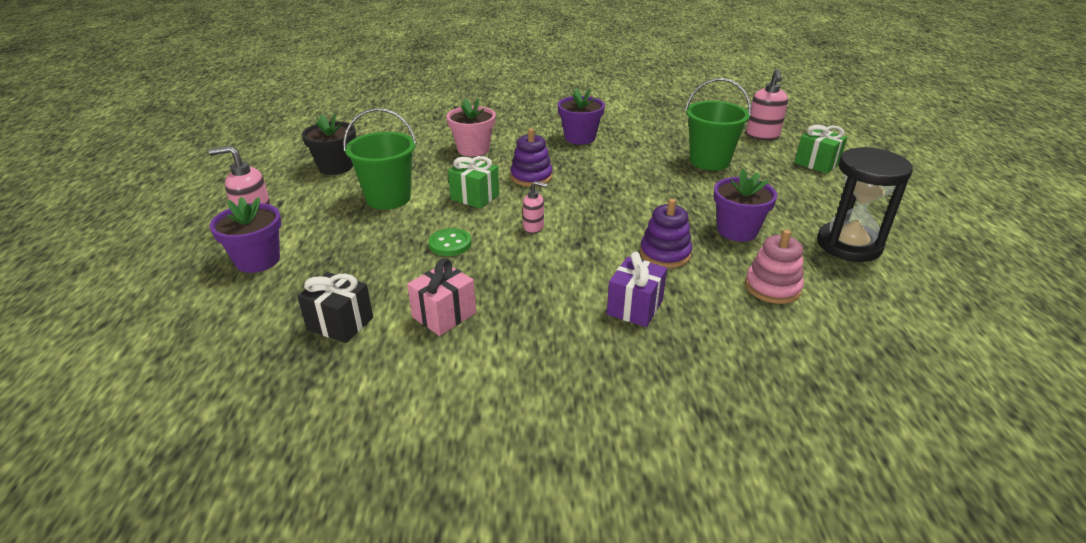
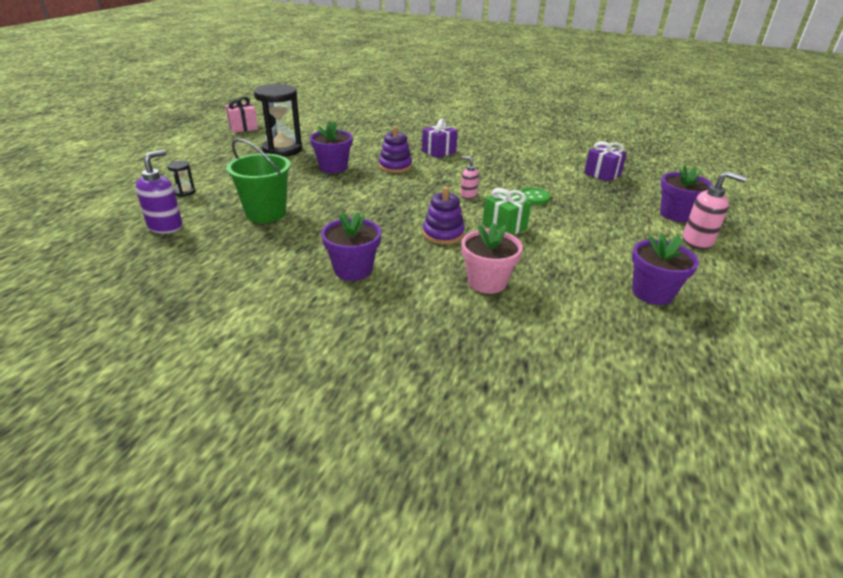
camera: 160 degrees left, 0 degrees up
black gift [297,272,373,343] -> purple gift [584,141,627,182]
black flower pot [302,114,356,175] -> purple flower pot [632,233,699,305]
green bucket [344,108,417,210] -> none
pink gift [407,258,476,336] -> pink gift moved to [225,97,258,133]
pink stacking toy [745,230,804,304] -> none
pink soap dispenser [746,69,788,140] -> purple soap dispenser [136,150,183,234]
green gift [795,125,847,174] -> black hourglass [167,161,195,197]

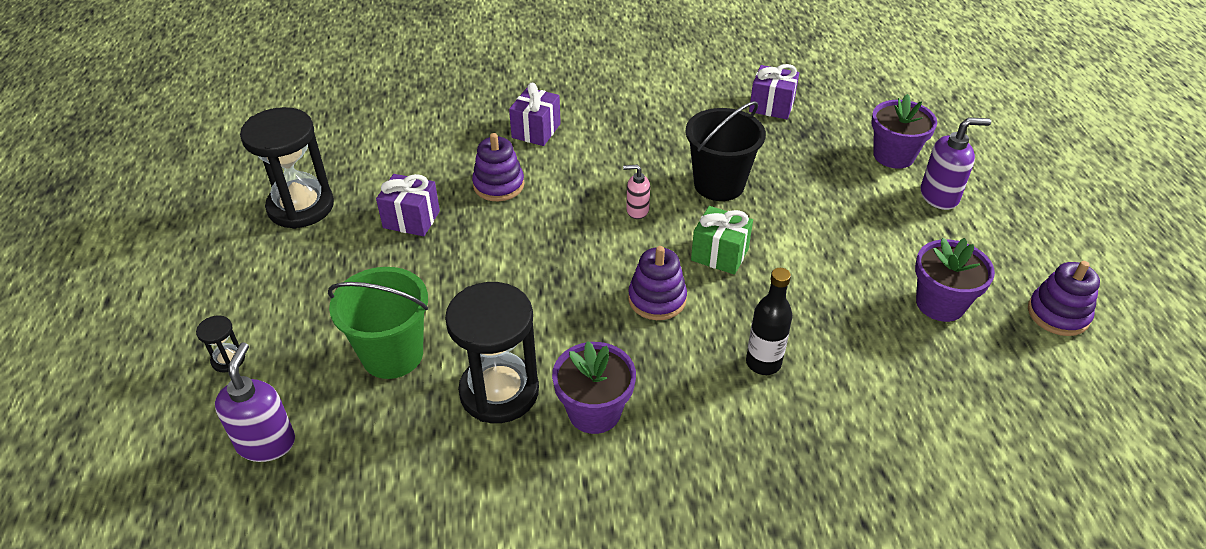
camera: 25 degrees left, 10 degrees up
pink gift [225,97,258,133] -> none
purple flower pot [310,121,353,173] -> purple gift [376,174,440,236]
pink flower pot [461,223,523,294] -> black bottle [746,268,792,375]
green button [518,187,550,205] -> black bucket [685,101,766,201]
pink soap dispenser [683,171,747,249] -> purple soap dispenser [921,117,991,210]
none -> black hourglass [445,282,539,423]
none -> purple stacking toy [1028,261,1100,336]

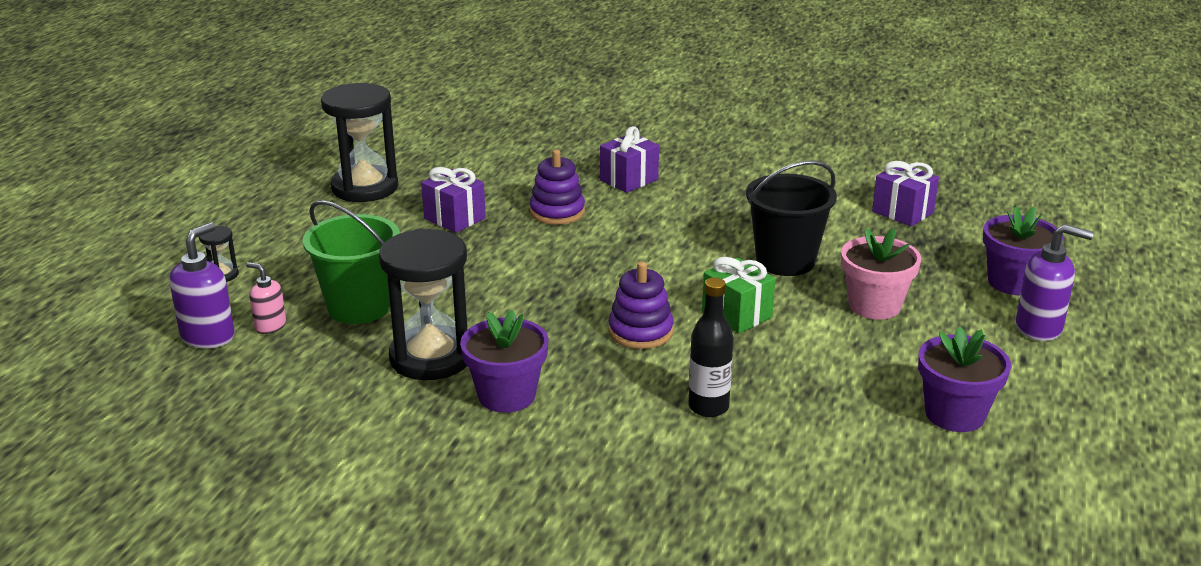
camera: 25 degrees right, 15 degrees down
pink soap dispenser [623,165,650,219] -> pink soap dispenser moved to [246,262,286,334]
purple stacking toy [1028,261,1100,336] -> none
none -> pink flower pot [841,228,921,320]

